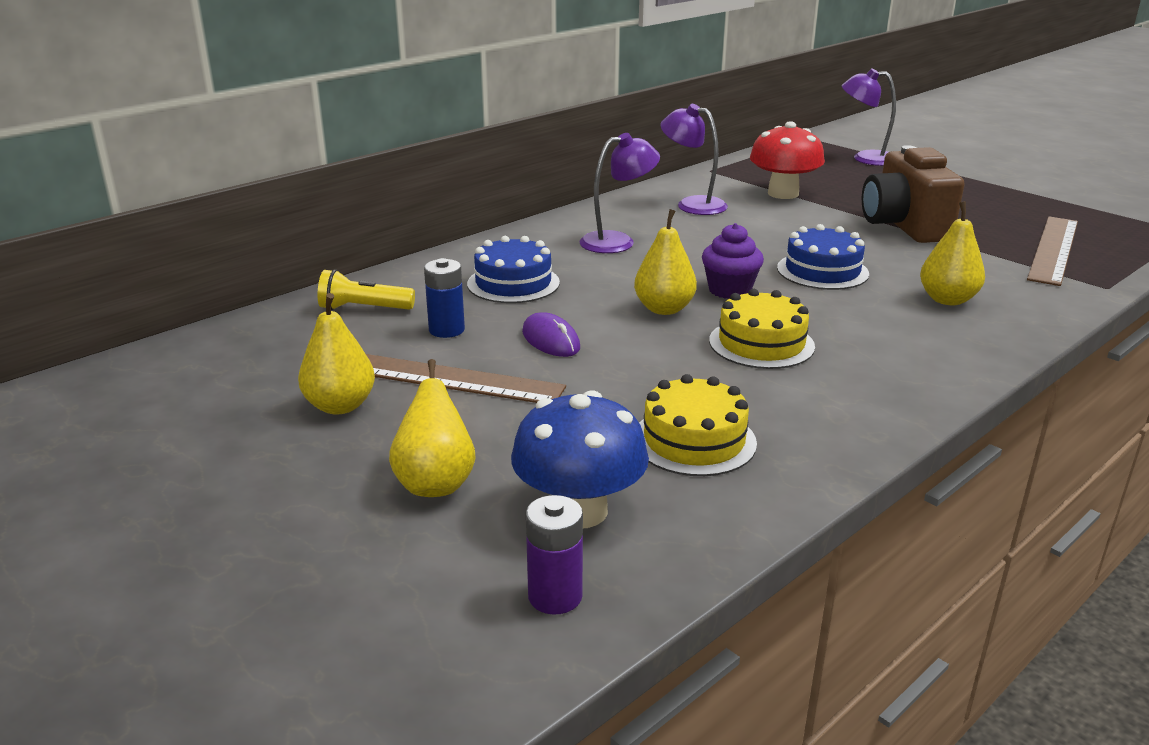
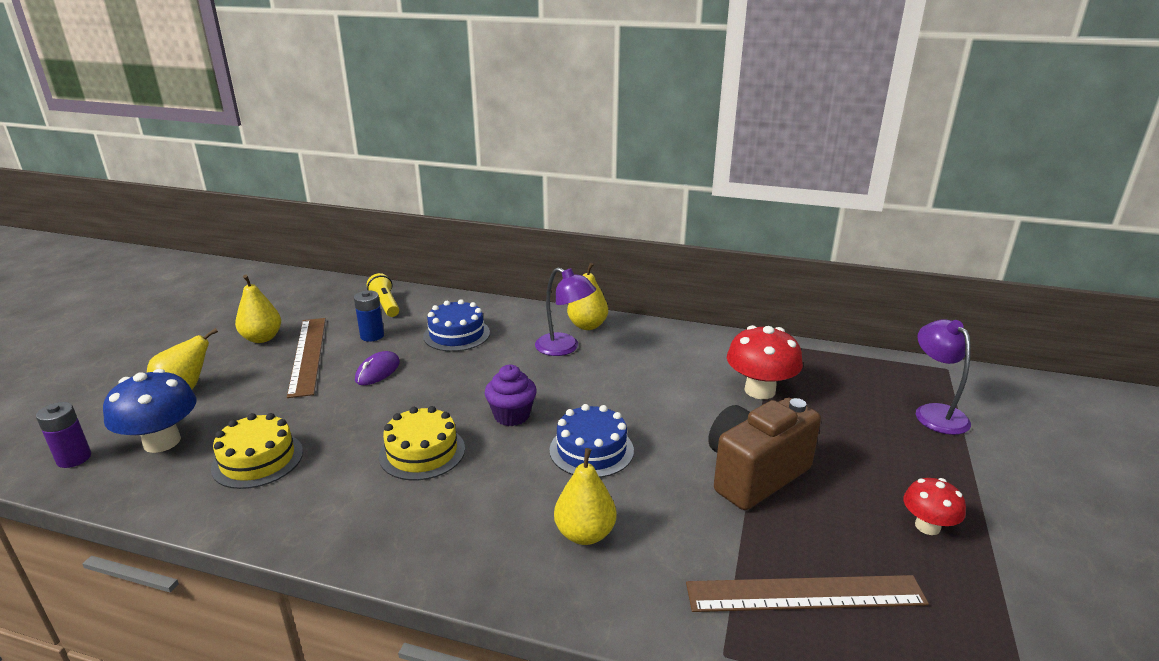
camera: 60 degrees right, 0 degrees up
yellow pear [634,209,697,315] -> yellow pear moved to [567,262,608,330]
purple lamp [661,104,728,215] -> none
none -> red mushroom [903,478,966,535]

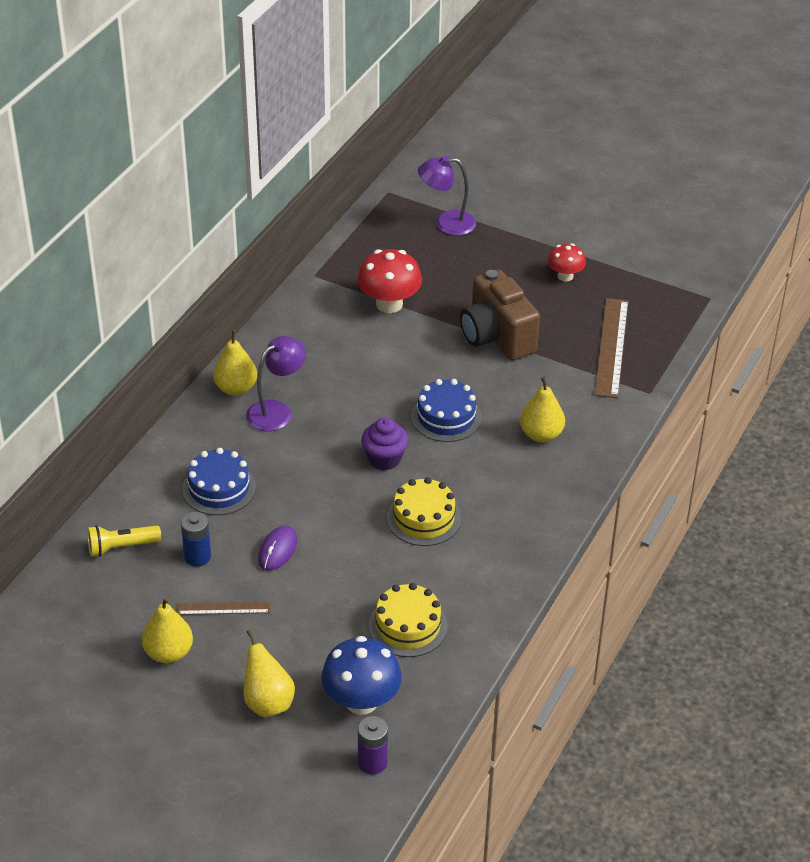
camera: 80 degrees left, 15 degrees up
brown ruler [287,318,326,398] -> brown ruler [178,602,270,615], size x0.54
purple mouse [355,351,400,385] -> purple mouse turned 75 degrees clockwise [258,526,297,571]

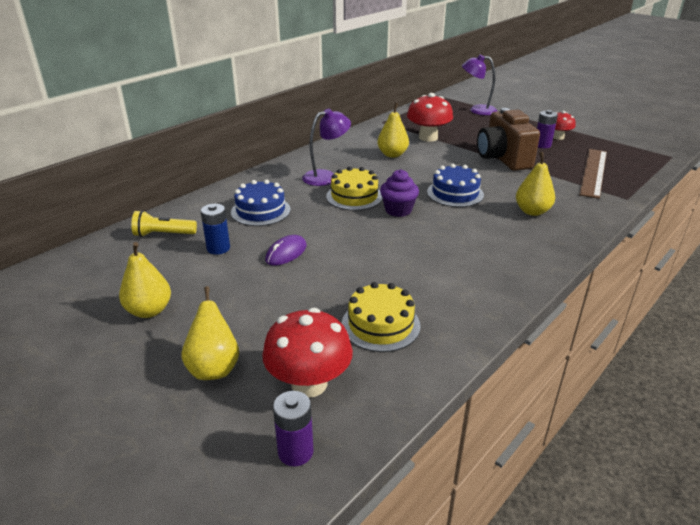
camera: 15 degrees right, 10 degrees down
brown ruler [178,602,270,615] -> none
yellow pear [213,330,257,396] -> yellow pear moved to [377,103,409,158]
blue mushroom [321,636,402,715] -> red mushroom [262,308,353,397]
yellow cake [387,477,461,546] -> yellow cake moved to [326,167,383,211]
none -> purple battery [537,110,558,148]

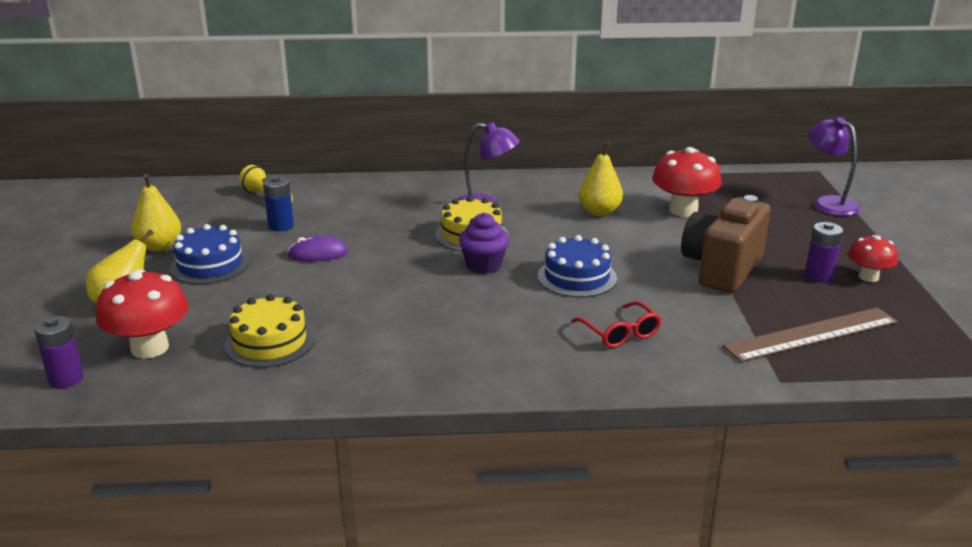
camera: 45 degrees right, 5 degrees down
blue cake [231,180,291,226] -> blue cake moved to [170,224,250,284]
yellow pear [516,152,555,216] -> red glasses [571,301,661,348]

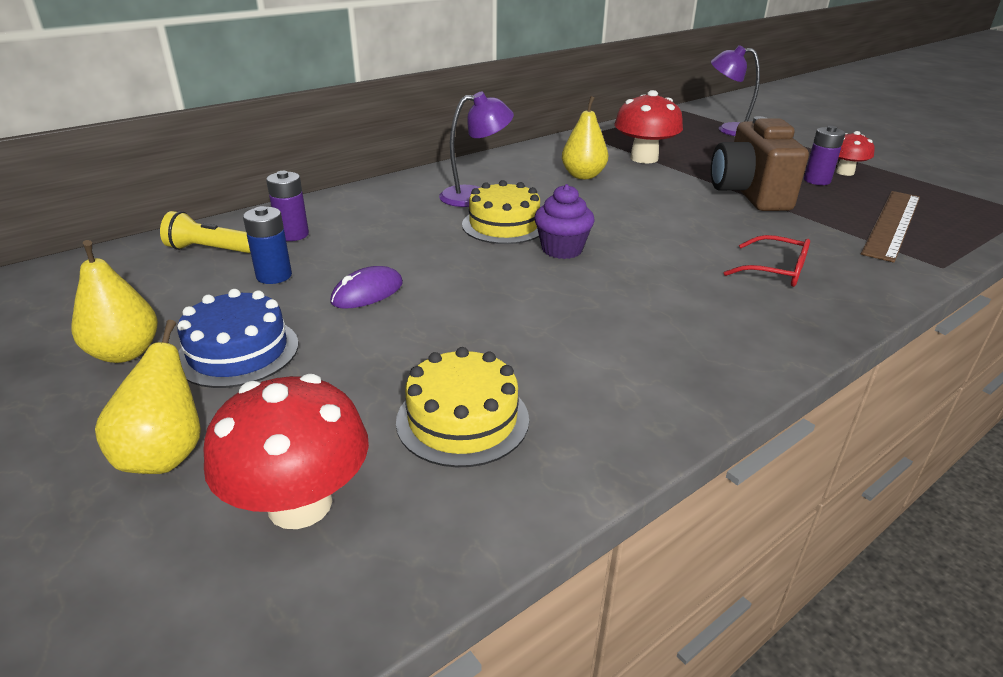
camera: 35 degrees left, 5 degrees up
purple battery [34,316,84,388] -> purple battery moved to [266,171,309,241]
blue cake [538,235,617,297] -> none

